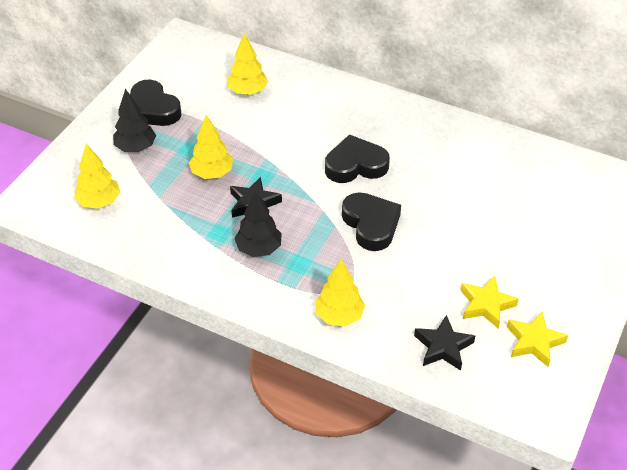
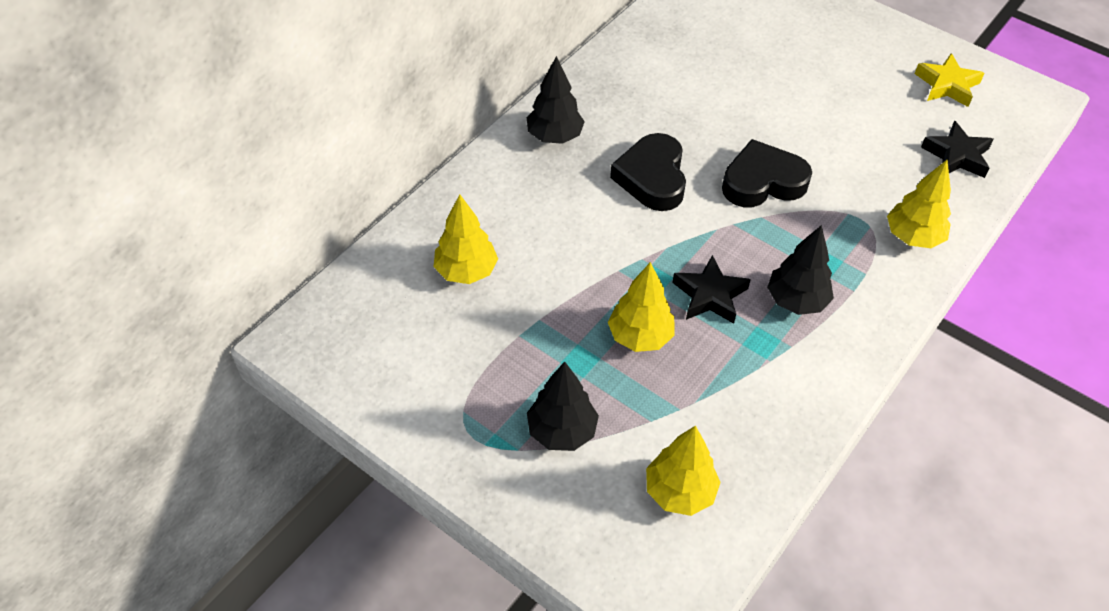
camera: 80 degrees left, 5 degrees up
black heart [130,80,181,126] -> none
yellow star [460,276,519,329] -> none
none -> black tree [527,56,585,144]

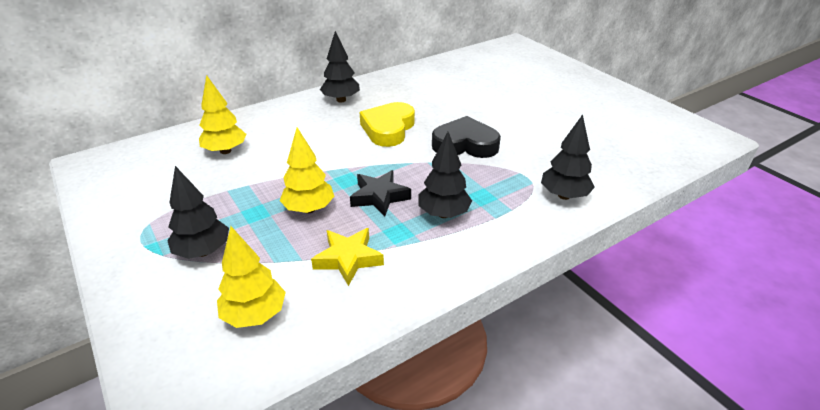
camera: 20 degrees right, 15 degrees down
black heart [610,133,686,211] -> yellow heart [359,102,415,147]
yellow tree [887,160,951,248] -> black tree [541,115,595,200]
yellow star [915,53,985,107] -> yellow star moved to [311,228,384,286]
black star [921,121,994,178] -> none

